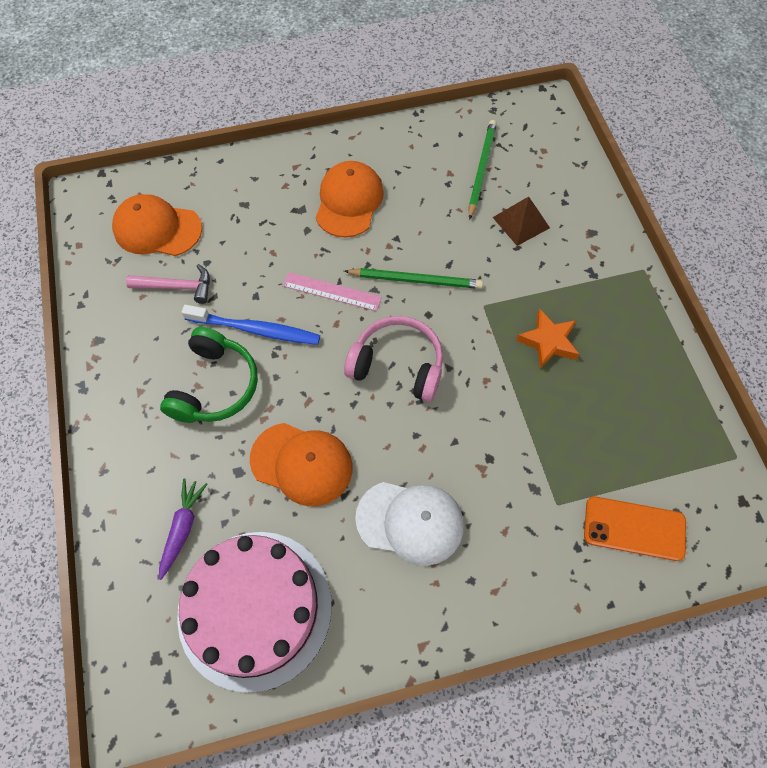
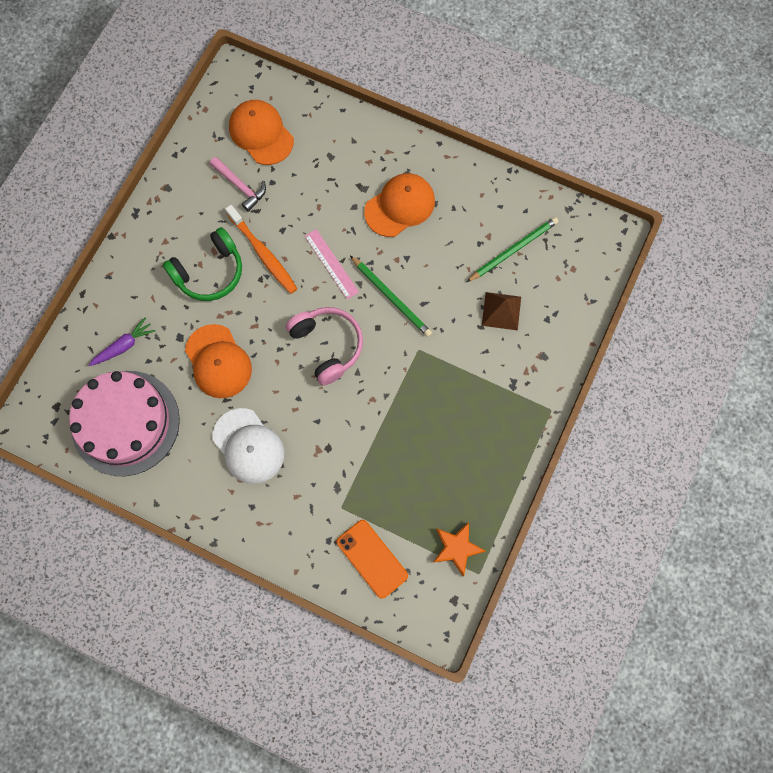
camera: 40 degrees right, 10 degrees up
blue toothbrush [182,305,320,345] -> orange toothbrush [225,205,298,294]
orange star [516,309,579,369] -> orange star moved to [434,522,485,576]

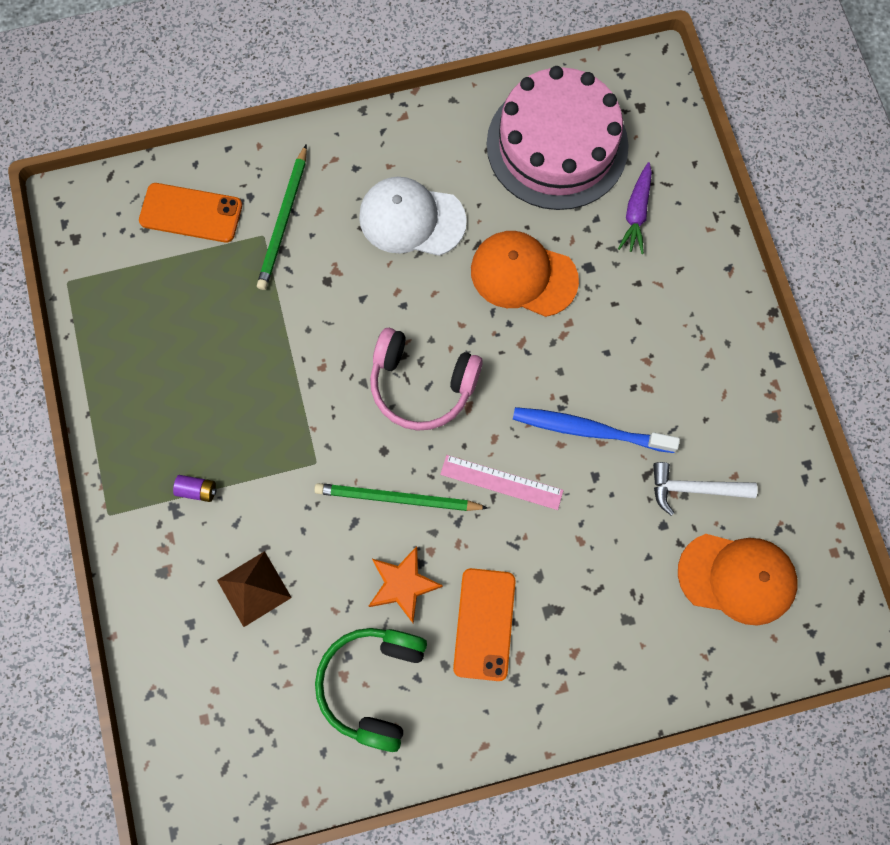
camera: 140 degrees right, 0 degrees up
green headphones [163,227,242,301] -> green headphones moved to [315,628,427,752]
pink hammer [210,157,266,212] -> white hammer [653,462,758,516]
orange toothbrush [225,205,298,294] -> blue toothbrush [513,407,680,453]
orange cap [364,173,435,237] -> orange phone [453,568,516,681]
orange star [434,522,485,576] -> orange star moved to [369,546,443,623]
green pencil [467,217,558,282] -> green pencil moved to [257,144,307,290]
none -> purple battery [173,475,217,502]

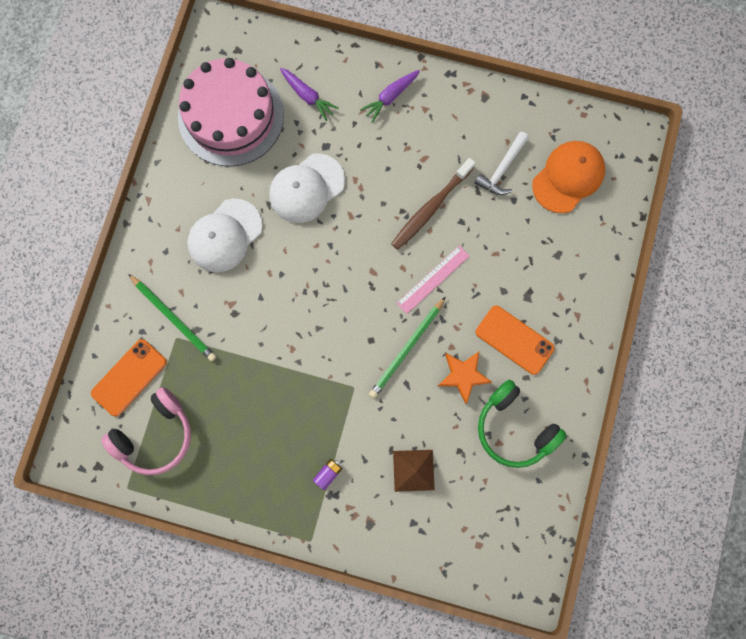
camera: 60 degrees left, 5 degrees up
pink headphones [370,328,483,431] -> pink headphones moved to [101,387,191,475]
orange cap [471,231,579,317] -> white cap [270,153,345,223]
blue toothbrush [513,407,680,453] -> brown toothbrush [391,158,475,250]
none -> purple carrot [360,70,420,123]

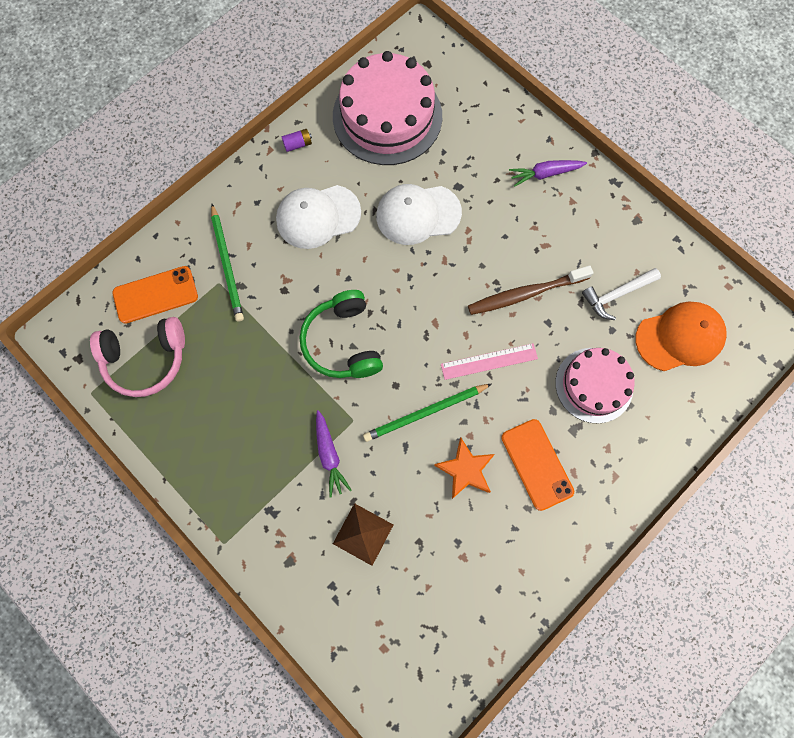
camera: 30 degrees right, 5 degrees down
purple carrot [280,68,339,121] -> purple carrot moved to [316,410,352,498]
purple battery [313,459,342,490] -> purple battery moved to [282,129,312,152]
green headphones [478,380,566,468] -> green headphones moved to [300,290,383,378]
none -> pink cake [555,348,635,423]

